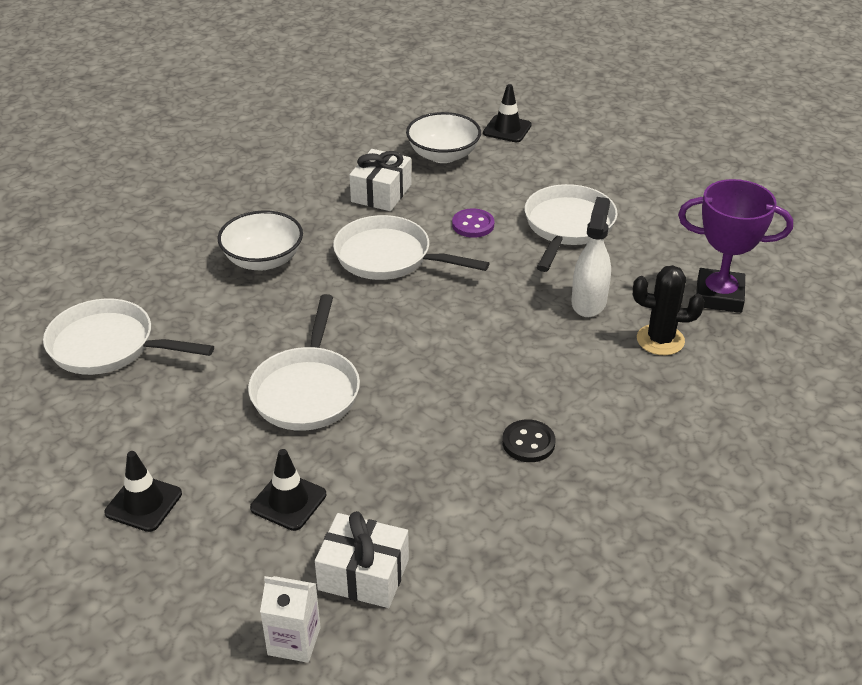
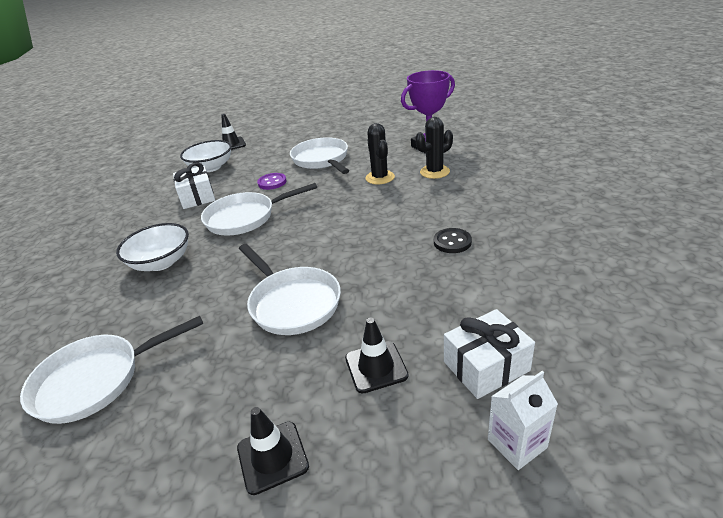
camera: 40 degrees left, 5 degrees down
white spray bottle [571,197,611,317] -> black cactus [365,123,395,184]

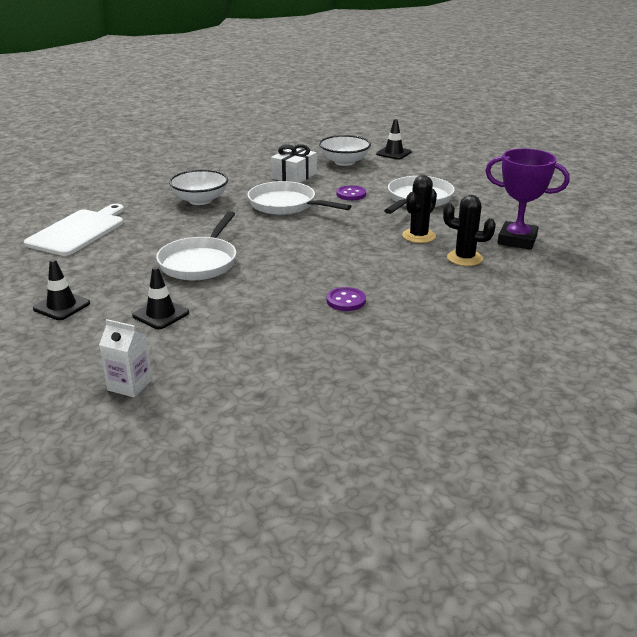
camera: 50 degrees right, 5 degrees down
white pan [20,316,203,424] -> white cutting board [24,204,124,256]
black button [434,228,472,253] -> purple button [327,287,366,311]
white gift [444,309,535,399] -> none

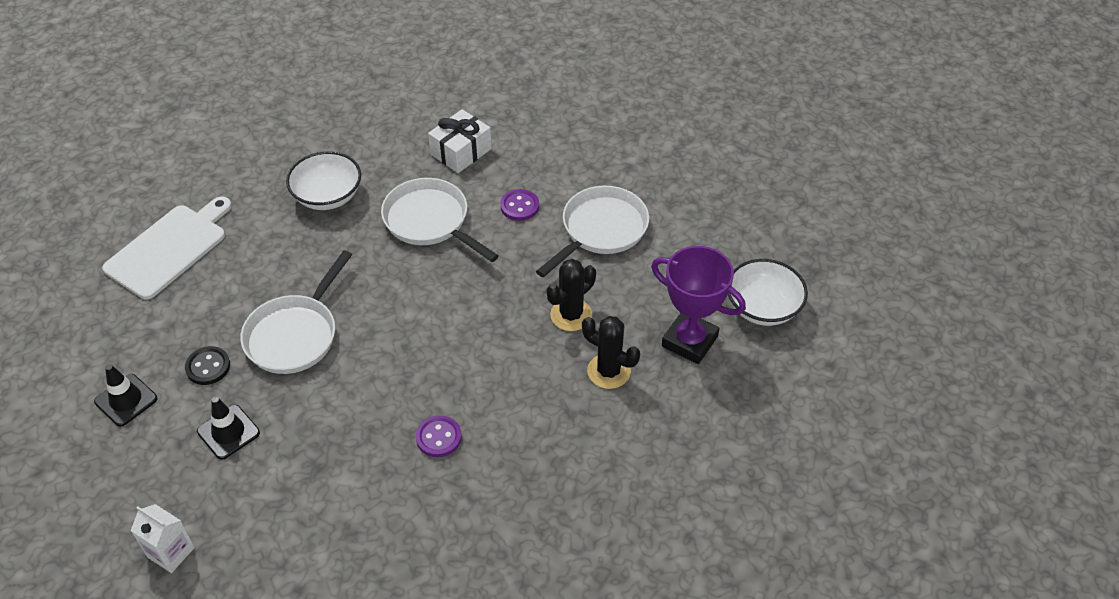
camera: 10 degrees right, 20 degrees up
white bowl [319,135,371,166] -> white bowl moved to [728,259,808,326]
black traffic cone [376,119,412,160] -> none
none -> black button [185,346,230,385]

